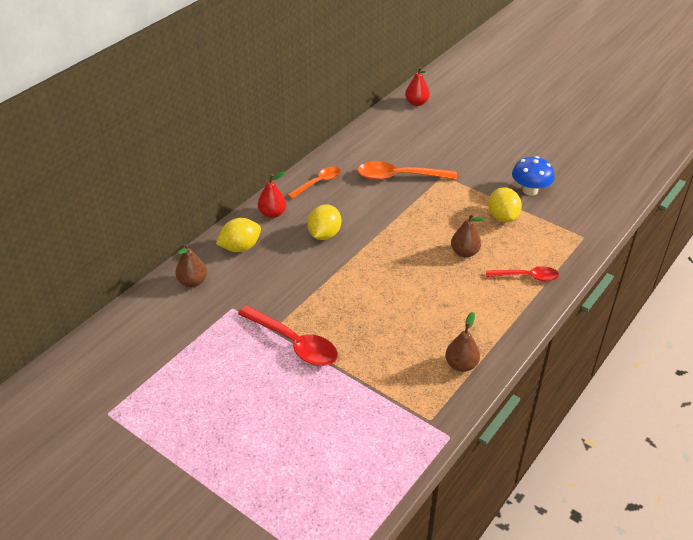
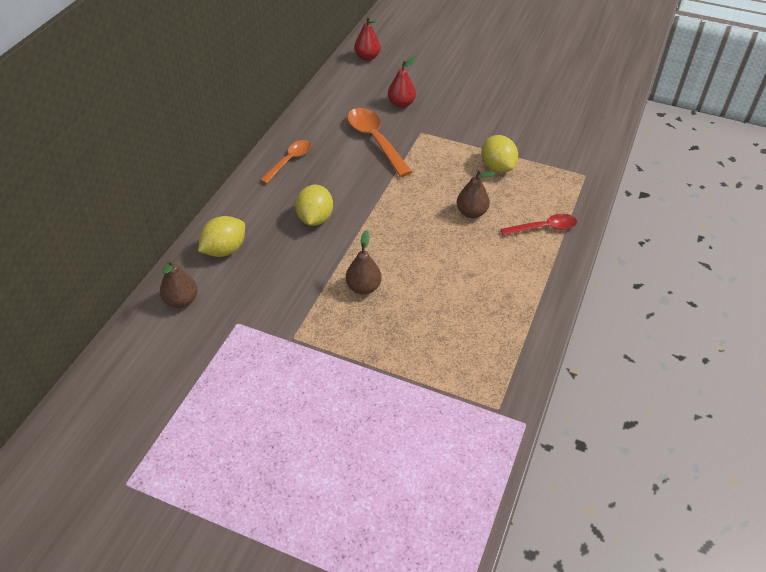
camera: 15 degrees left, 5 degrees up
red spoon [238,306,338,366] -> none
red pear [258,172,286,218] -> red pear moved to [388,57,417,108]
orange spoon [357,161,457,180] -> orange spoon turned 75 degrees clockwise [347,108,412,177]
brown pear [445,312,480,372] -> brown pear moved to [346,230,382,295]
blue mushroom [512,156,555,196] -> none

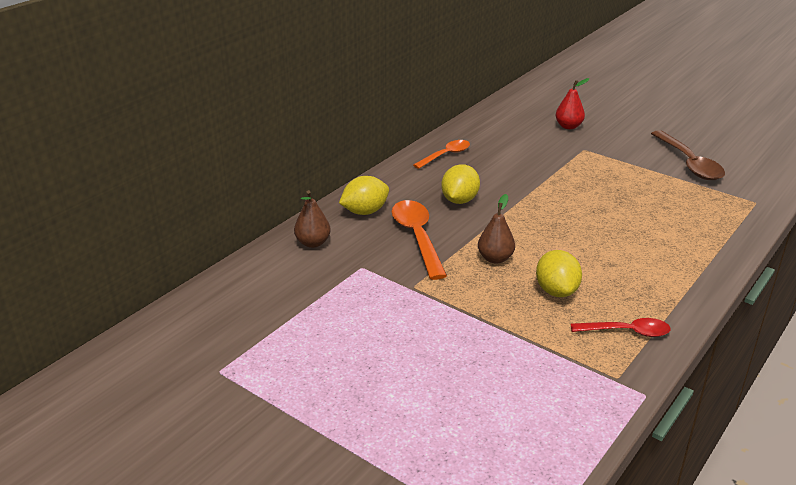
camera: 15 degrees right, 15 degrees down
orange spoon [347,108,412,177] -> orange spoon moved to [392,200,447,280]
red pear [354,16,381,61] -> none
brown pear [457,170,495,218] -> none
yellow lemon [481,135,518,173] -> yellow lemon moved to [536,250,582,297]
red spoon [501,214,577,236] -> red spoon moved to [571,318,671,337]
none -> brown spoon [651,130,725,180]

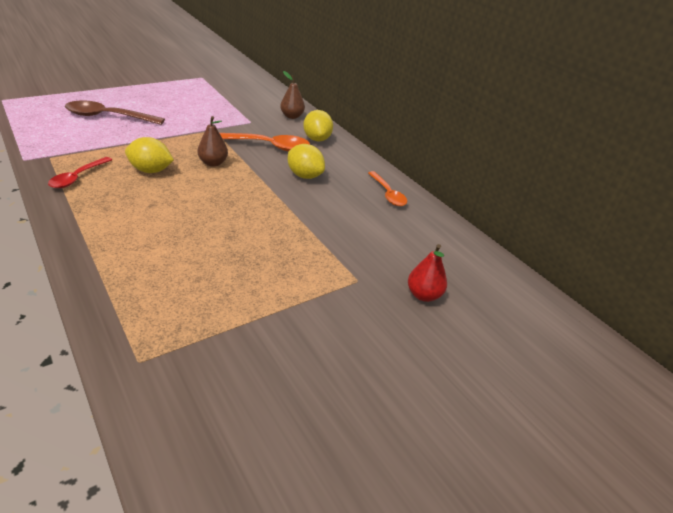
camera: 105 degrees right, 5 degrees up
brown spoon [651,130,725,180] -> brown spoon moved to [65,100,165,125]

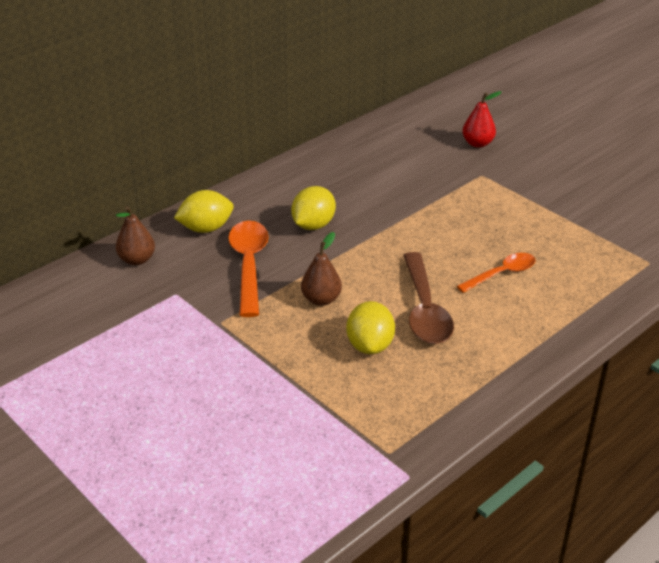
camera: 95 degrees left, 0 degrees up
red spoon [48,157,112,188] -> none
brown spoon [65,100,165,125] -> brown spoon moved to [403,252,454,344]
orange spoon [368,171,407,206] -> orange spoon moved to [457,253,536,293]

